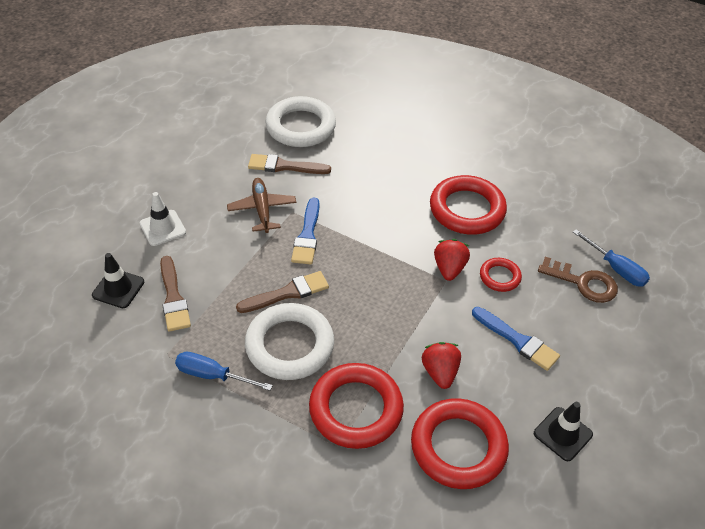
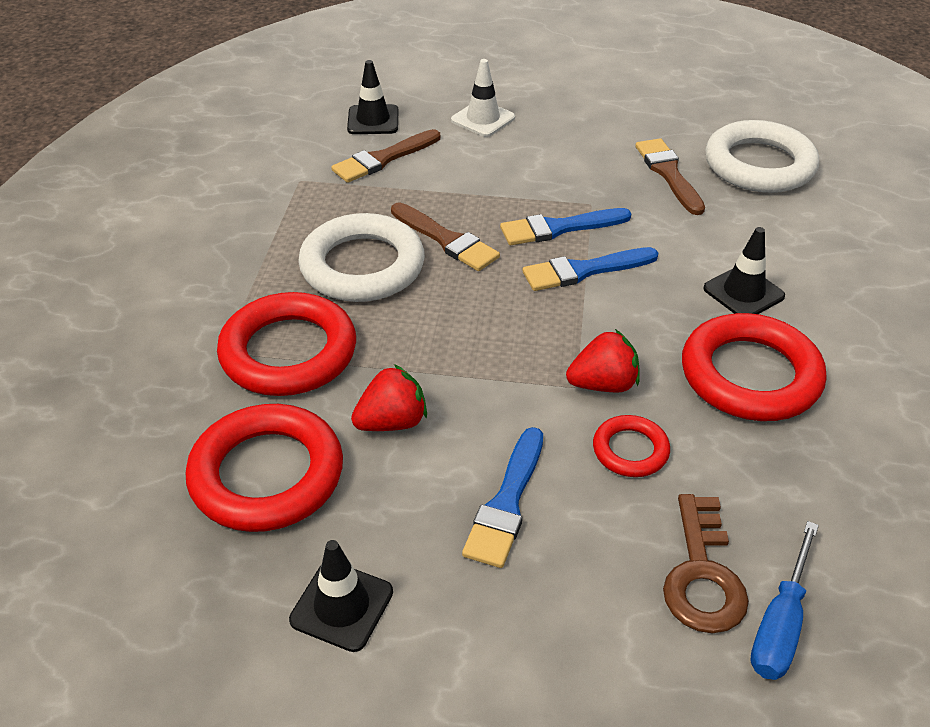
camera: 70 degrees right, 5 degrees down
blue screwdriver [175,352,273,391] -> none
brown plane [227,178,296,233] -> none
none -> blue brush [522,247,658,291]
none -> black traffic cone [703,227,785,314]

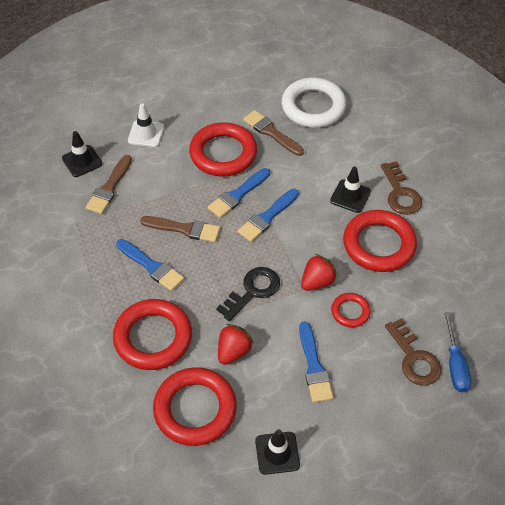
camera: 30 degrees left, 10 degrees up
white ring [298,213,425,302] -> blue brush [116,239,184,291]
none -> red ring [189,122,257,176]
none -> black key [216,267,280,321]
none -> brown key [381,161,422,215]

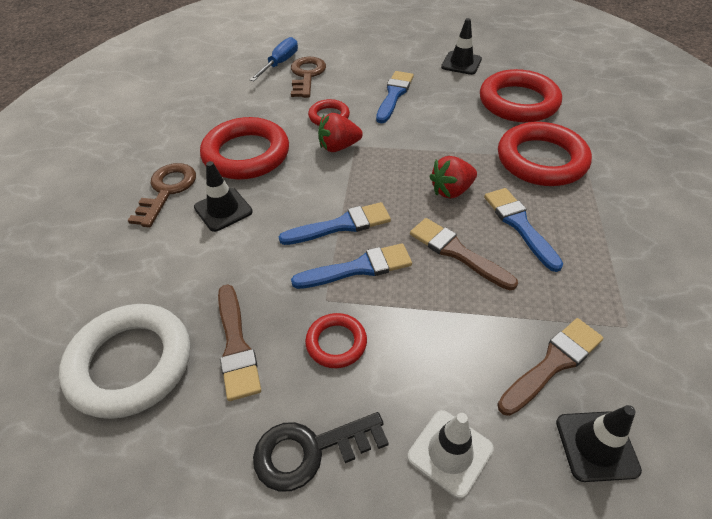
camera: 150 degrees left, 5 degrees down
red ring [189,122,257,176] -> red ring [305,313,367,368], size x0.51
black key [216,267,280,321] -> black key moved to [253,412,389,492]
red strawberry [218,324,254,365] -> red strawberry moved to [429,156,477,199]

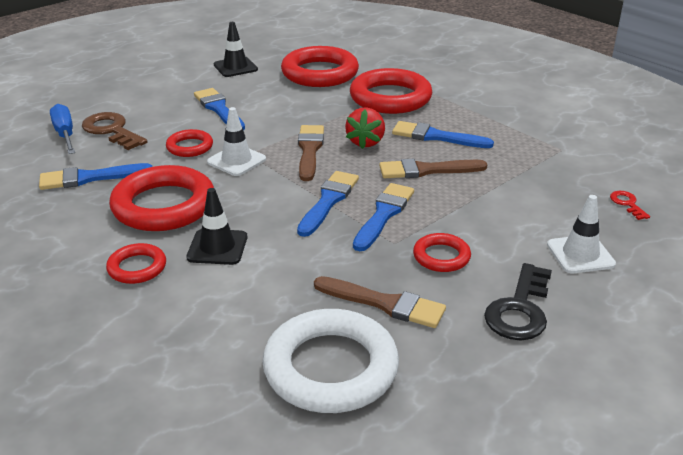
camera: 50 degrees left, 15 degrees down
brown key [128,163,196,228] -> red ring [106,243,166,284]
red strawberry [318,113,363,152] -> white traffic cone [207,107,266,176]
brown brush [497,318,603,416] -> brown brush moved to [298,125,324,181]
black traffic cone [556,405,642,482] -> red key [610,191,650,220]
none -> blue brush [39,163,152,190]

